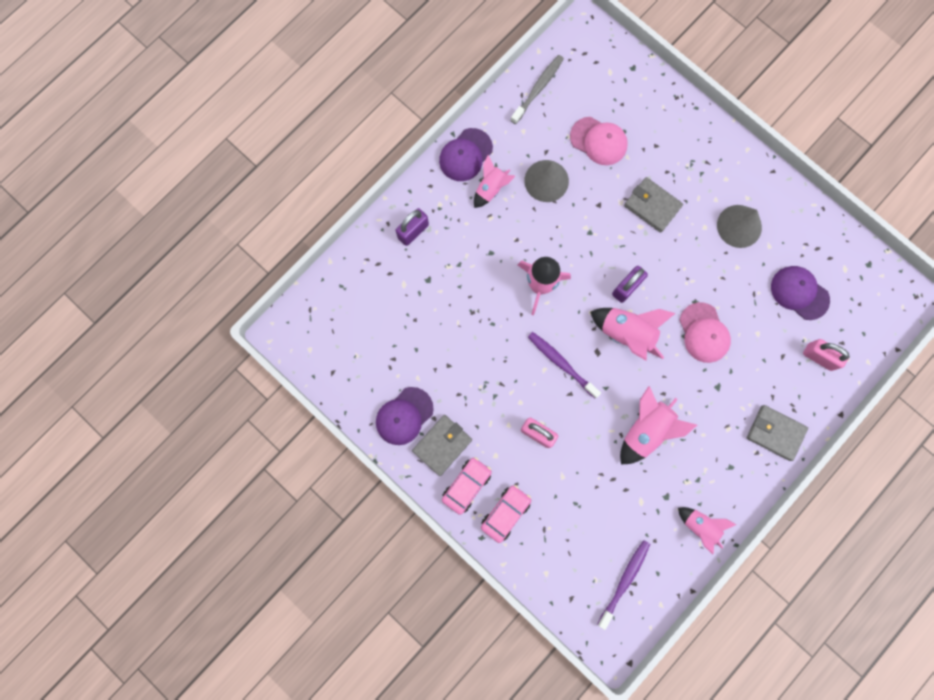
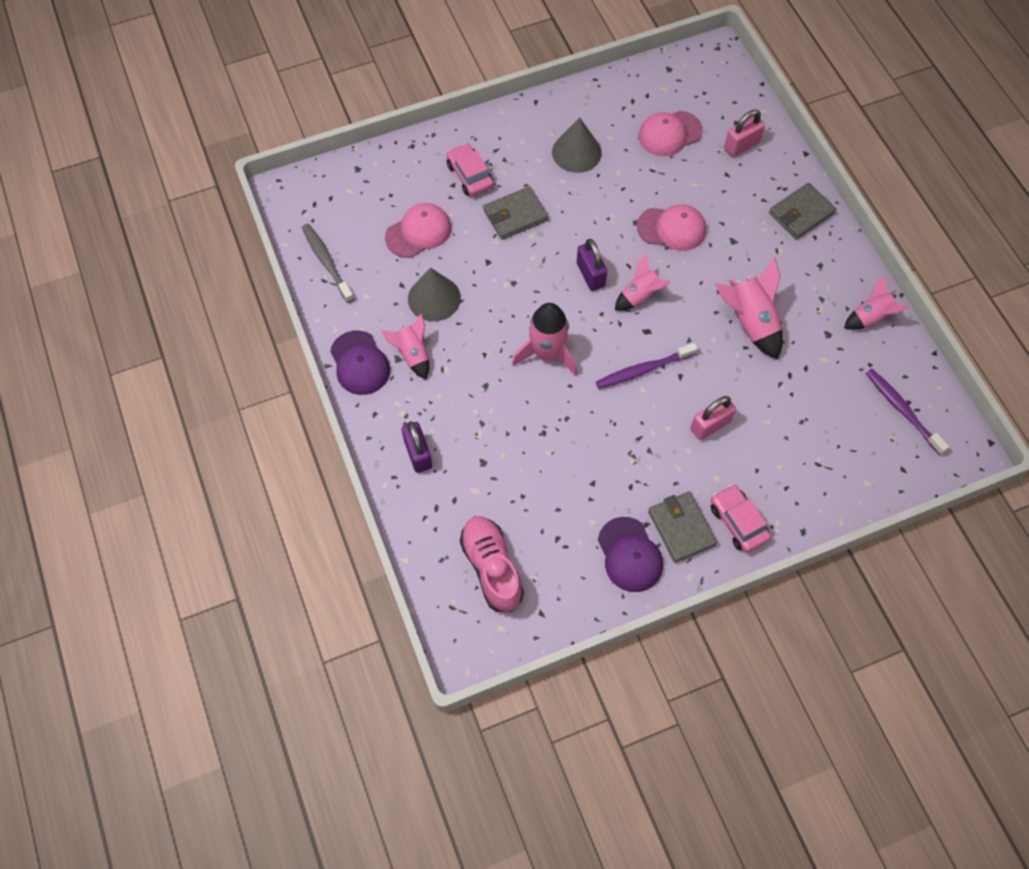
camera: 65 degrees left, 15 degrees down
pink car [481,485,531,543] -> pink car moved to [446,143,494,196]
pink rocket [590,308,676,360] -> pink rocket [615,253,671,311], size x0.65
purple cap [771,266,830,320] -> pink cap [638,111,703,156]
none -> pink shoe [460,516,524,612]

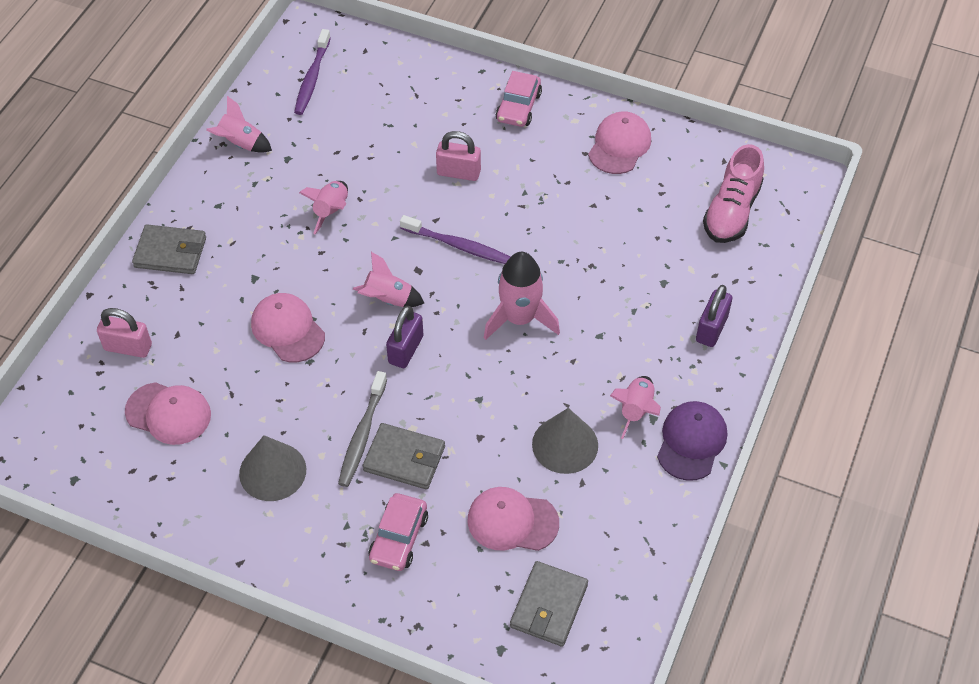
camera: 135 degrees left, 10 degrees down
grey toothbrush [302,224,354,303] -> grey toothbrush moved to [338,371,387,487]
purple cap [598,517,663,592] -> pink cap [588,111,651,174]
grey wallet [648,491,717,563] -> grey wallet moved to [510,561,588,647]
pink rocket [715,258,783,360] -> pink rocket [299,181,348,234], size x0.65

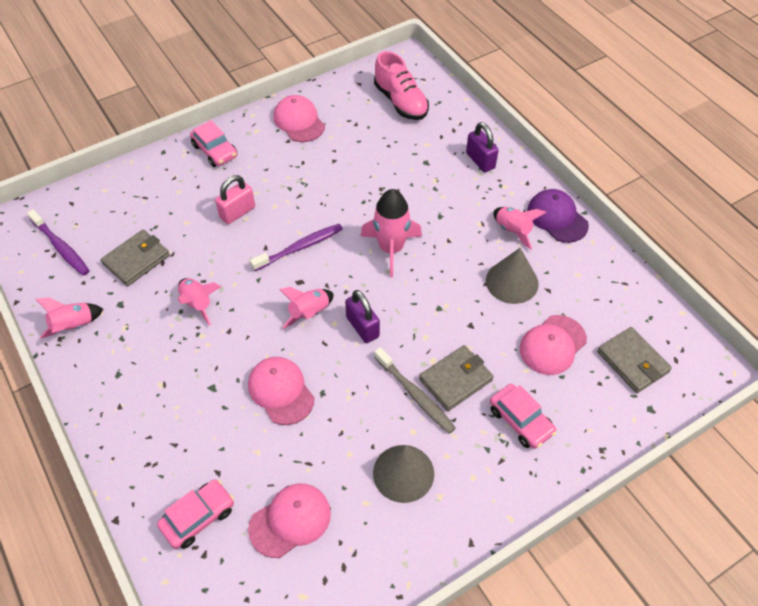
camera: 55 degrees left, 0 degrees up
pink padlock [97,308,152,358] -> pink car [157,479,234,549]
grey wallet [132,224,206,274] -> grey wallet moved to [101,230,170,286]
pink cap [251,293,325,362] -> pink cap turned 60 degrees clockwise [248,357,314,425]

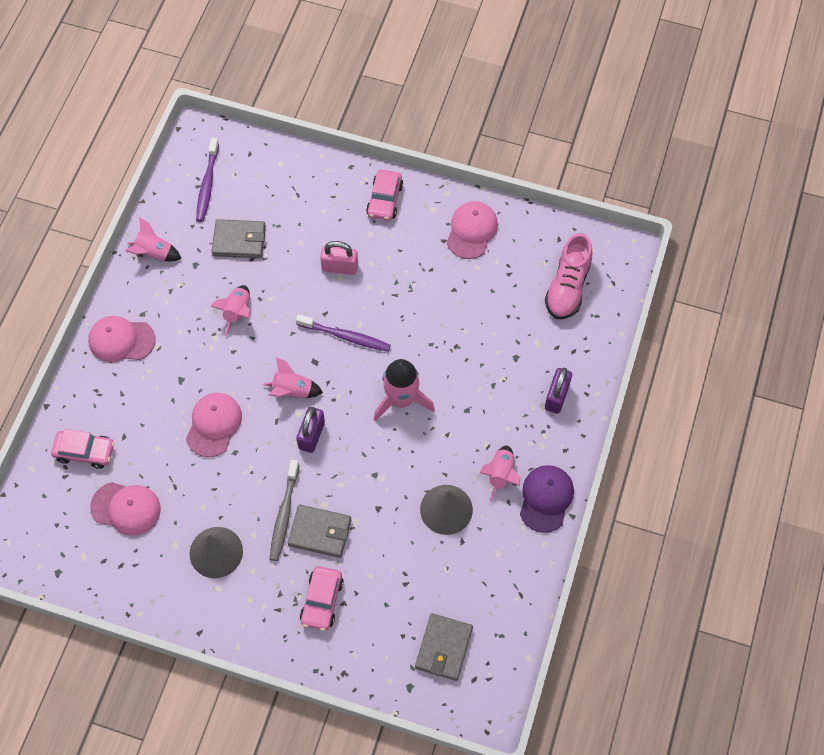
camera: 50 degrees right, 10 degrees up
pink cap [520,315,587,375] -> pink cap moved to [88,316,156,362]

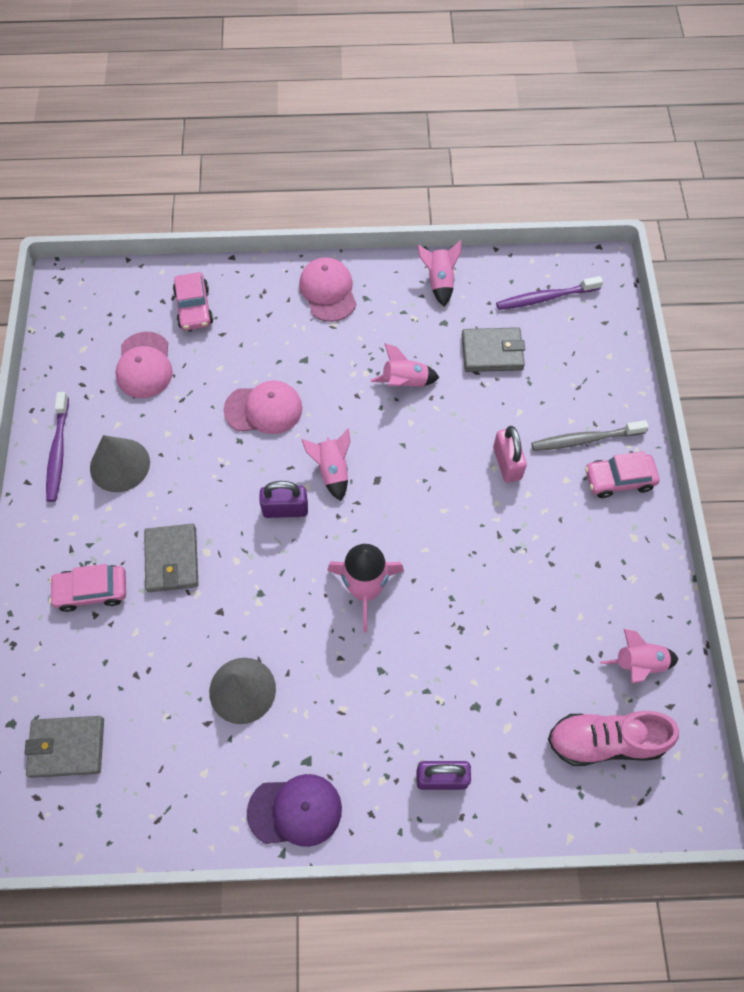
camera: 70 degrees right, 0 degrees up
grey wallet [212,219,266,258] -> grey wallet turned 75 degrees counterclockwise [462,327,525,372]
grey toothbrush [270,460,299,561] -> grey toothbrush moved to [531,420,649,451]
purple toothbrush [296,314,391,352] -> purple toothbrush moved to [46,392,69,502]
pink cap [446,201,498,259] -> none
pink rocket [480,446,520,502] -> pink rocket moved to [600,629,678,683]

